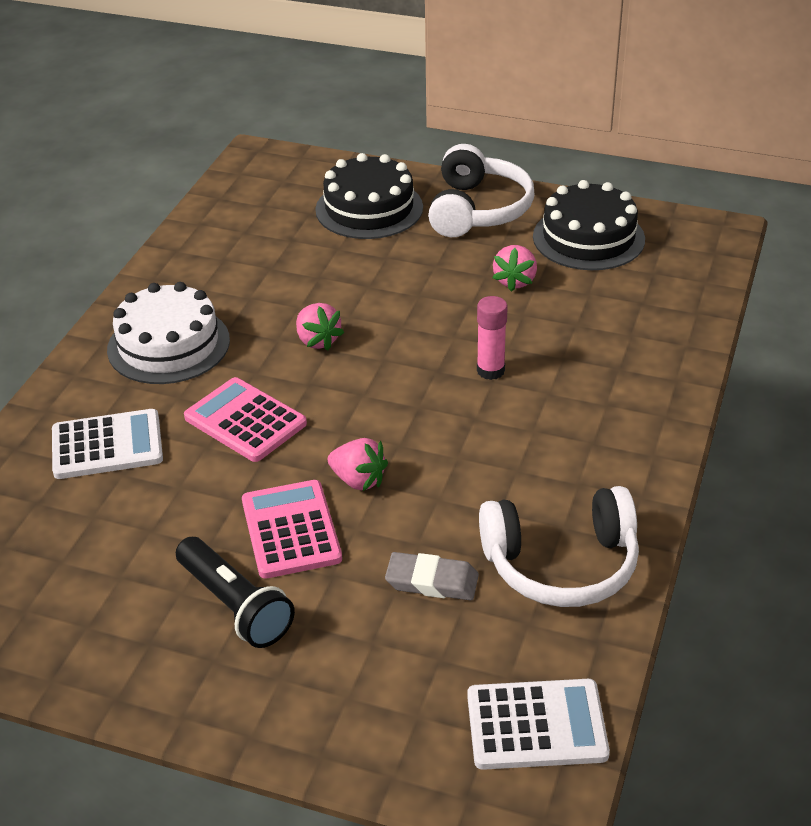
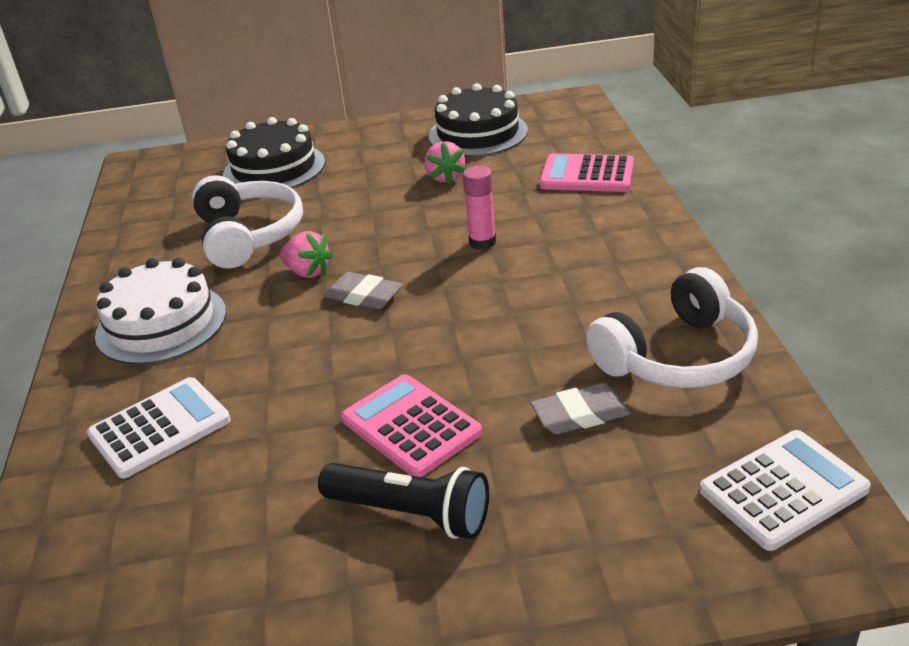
camera: 25 degrees left, 5 degrees down
pink calculator [184,377,307,462] -> pink calculator moved to [539,153,634,192]
pink strawberry [328,438,388,491] -> none
white headphones [428,144,535,237] -> white headphones moved to [192,175,303,269]
none -> grey eraser [324,272,403,309]

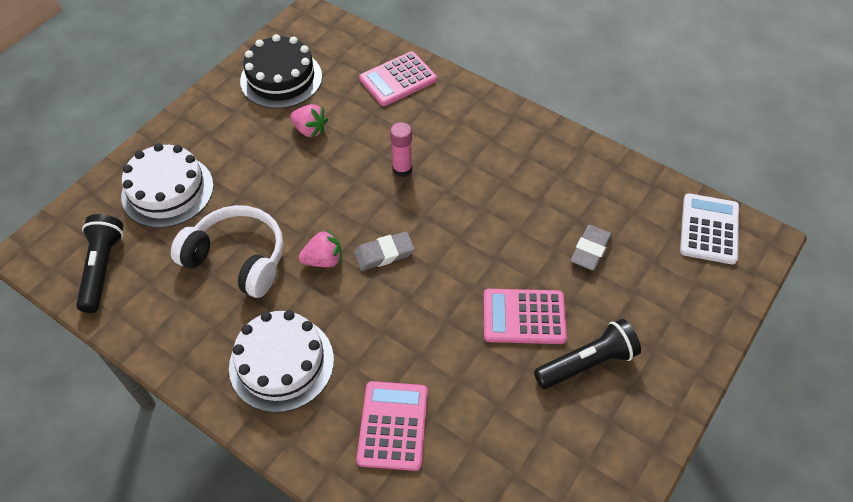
camera: 50 degrees left, 20 degrees up
white calculator [87,377,231,478] -> pink calculator [357,381,428,471]
black cake [223,117,325,188] -> white cake [121,143,214,228]
white headphones [586,267,758,388] -> none
none -> black flashlight [76,214,123,313]

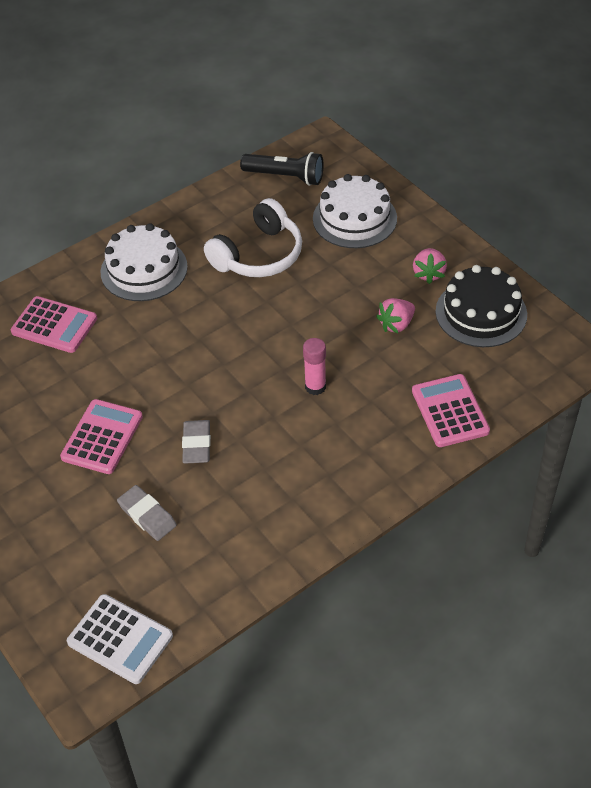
camera: 110 degrees right, 5 degrees down
pink strawberry [299,229,342,267] -> pink strawberry moved to [413,248,447,284]
grey eraser [354,231,415,271] -> grey eraser moved to [182,420,211,464]
black flashlight [534,319,641,389] -> none

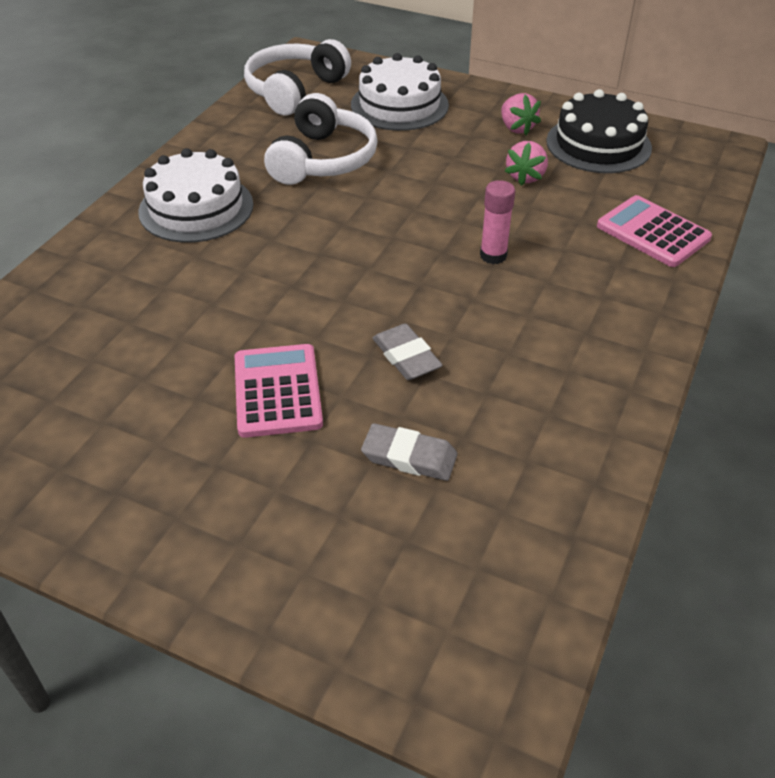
camera: 30 degrees left, 5 degrees down
pink calculator [11,296,97,353] -> none
white calculator [67,594,173,684] -> none
black flashlight [240,152,324,186] -> white headphones [244,39,351,116]

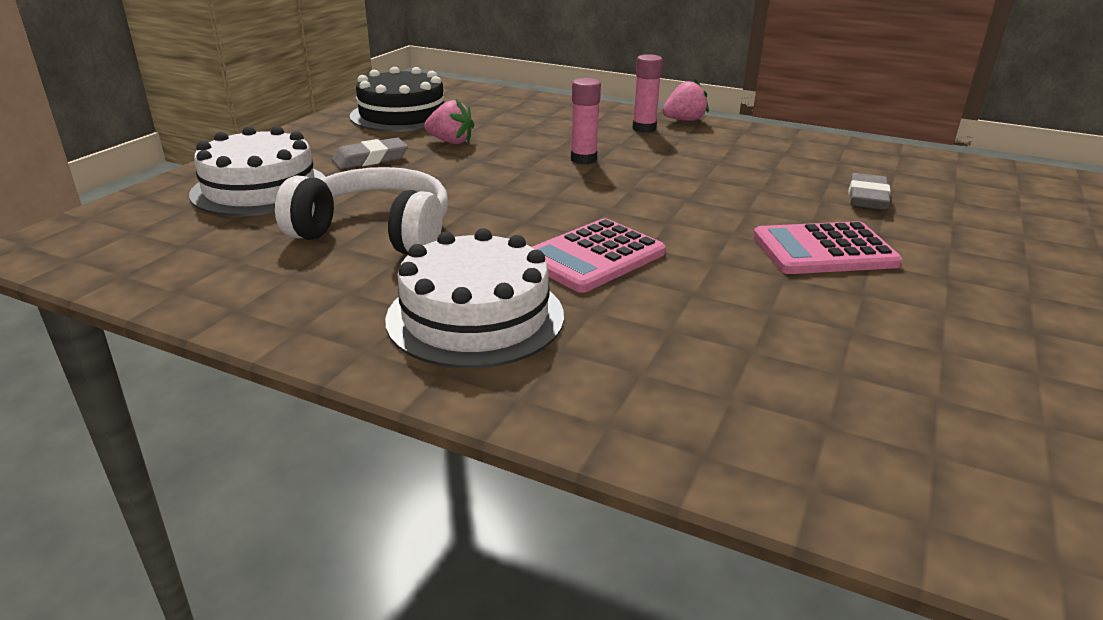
camera: 90 degrees left, 15 degrees down
white headphones [244,39,351,116] -> none
grey eraser [373,324,443,380] -> grey eraser moved to [332,137,408,169]
pink strawberry [501,93,541,135] -> pink strawberry moved to [662,79,709,121]
pink calculator [597,195,712,267] -> pink calculator moved to [532,218,666,293]
none -> pink glue stick [633,54,663,133]

